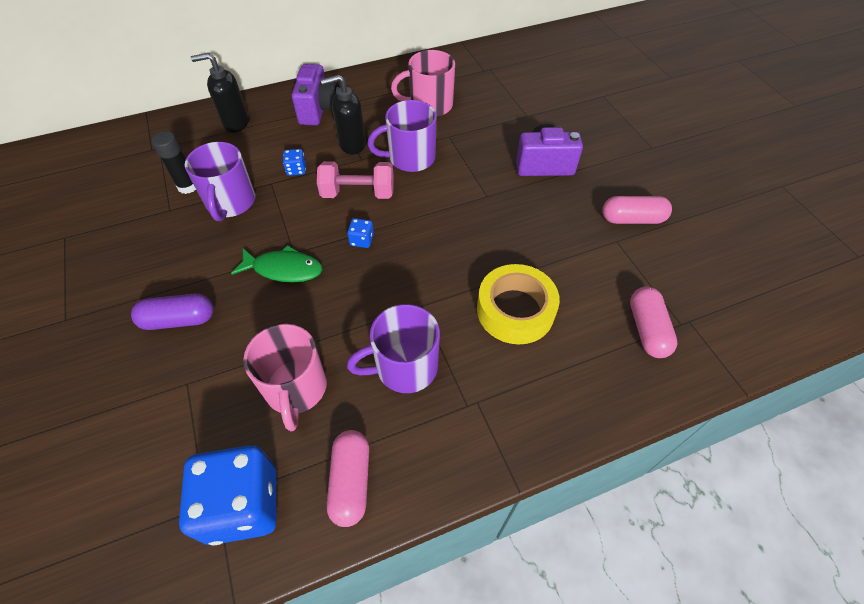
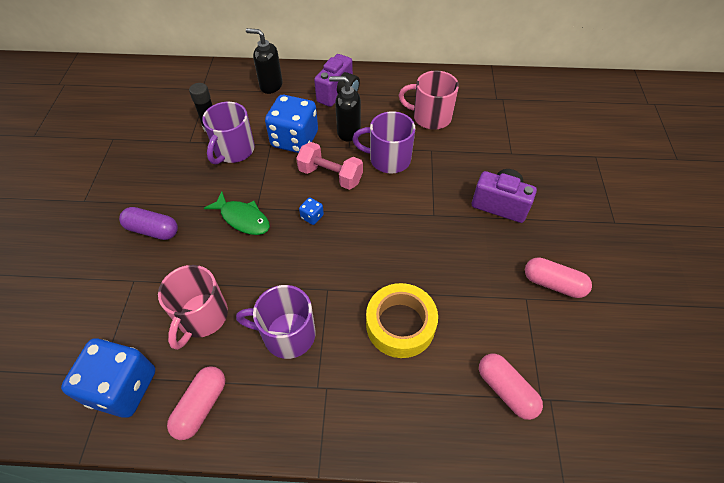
camera: 25 degrees right, 0 degrees up
blue dice [283,149,306,176] -> blue dice [265,95,318,153], size x2.46
pink capsule [630,286,678,358] -> pink capsule turned 60 degrees counterclockwise [479,353,543,420]

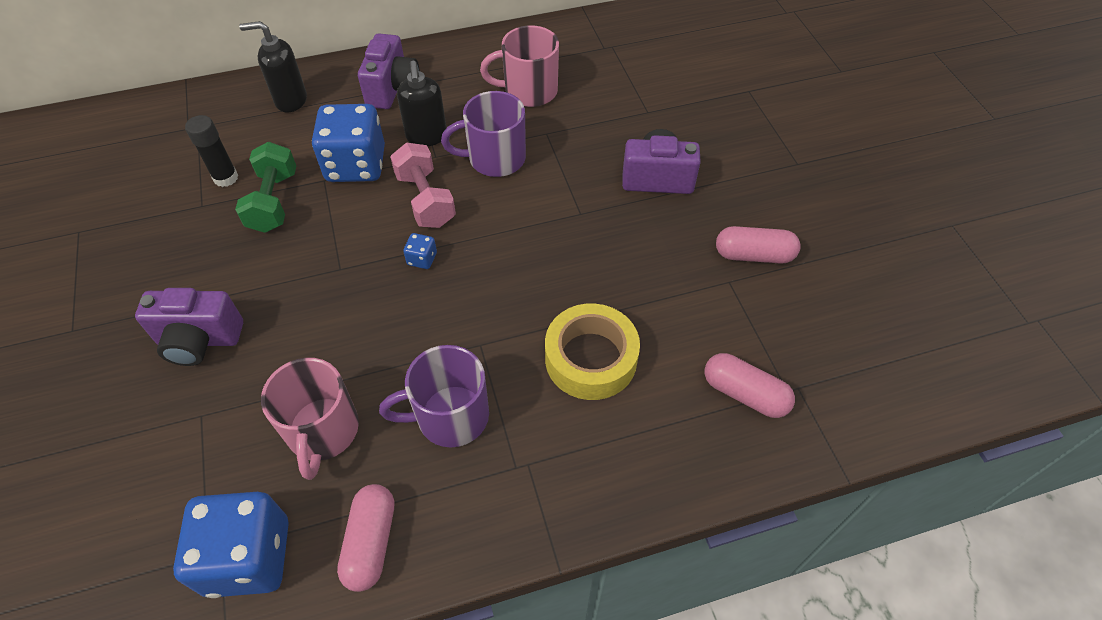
camera: 20 degrees left, 0 degrees up
purple capsule [119,207,178,240] -> purple camera [135,288,243,366]
purple mug [202,102,255,165] -> green dumbbell [235,142,296,233]
green fish [204,191,270,235] -> none
pink dumbbell [296,142,363,190] -> pink dumbbell turned 60 degrees clockwise [390,143,456,228]
black soap dispenser [329,76,361,141] -> black soap dispenser turned 90 degrees counterclockwise [397,61,446,146]

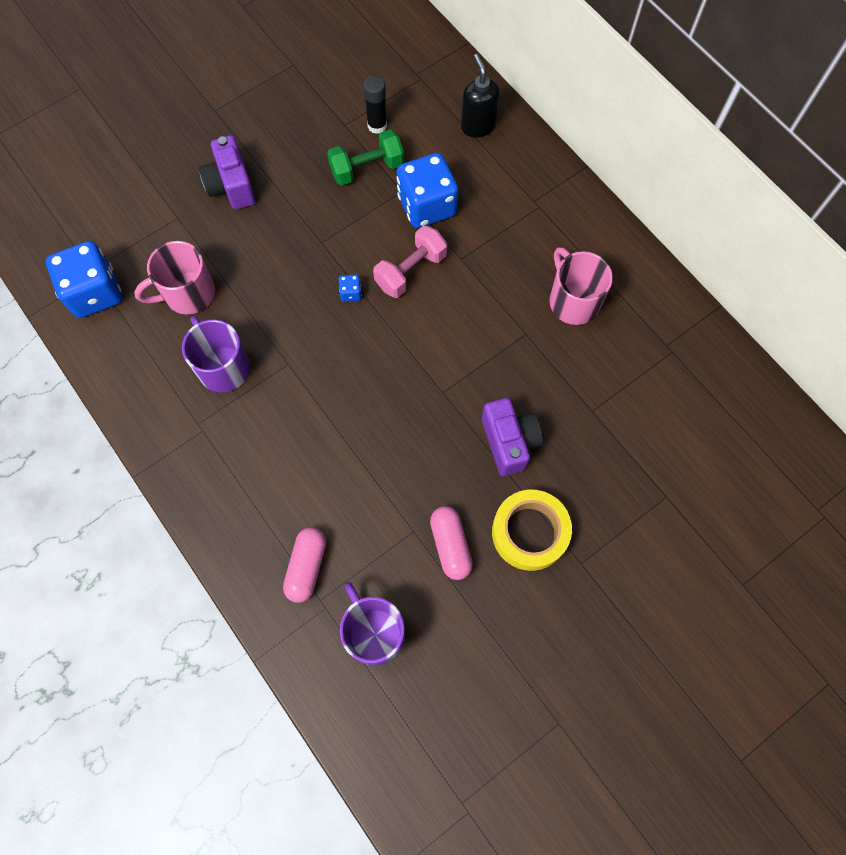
camera: 70 degrees right, 15 degrees up
pink capsule [337,484,394,592] -> none
purple camera [358,33,419,109] -> none
black soap dispenser [397,61,446,146] -> none
purple mug [441,91,526,177] -> purple mug moved to [340,582,405,665]
yellow tape [545,303,640,400] -> yellow tape moved to [492,490,572,571]

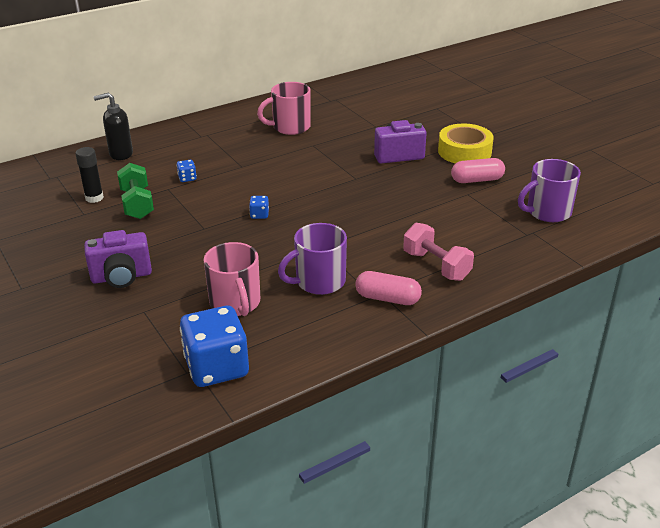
camera: 85 degrees left, 35 degrees down
pink capsule [283,527,326,603] -> pink capsule moved to [355,271,422,305]
pink dumbbell [373,225,447,298] -> pink dumbbell moved to [403,223,474,281]
blue dice [396,153,459,228] -> blue dice [177,160,197,182], size x0.41

